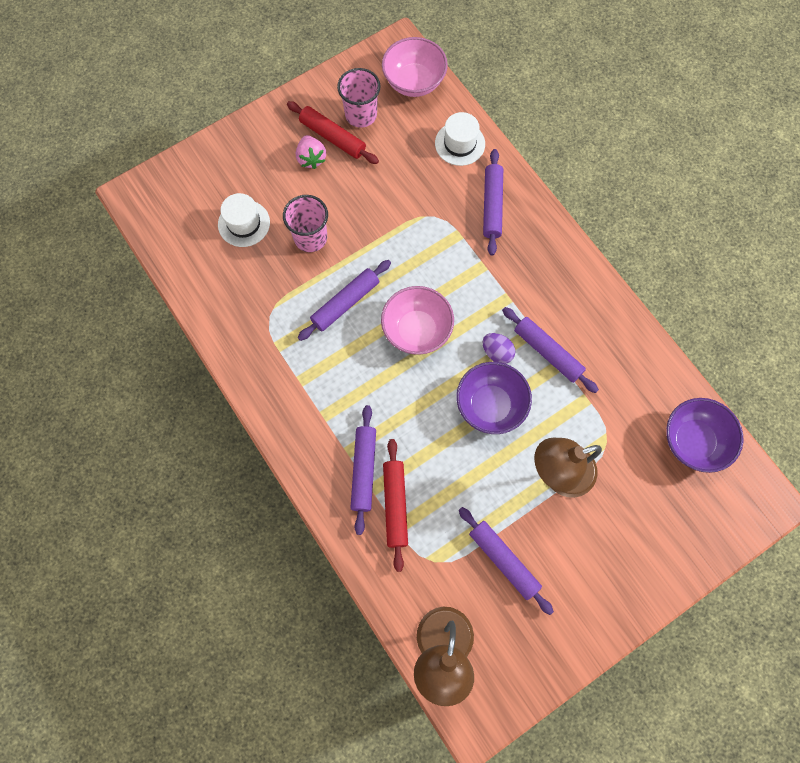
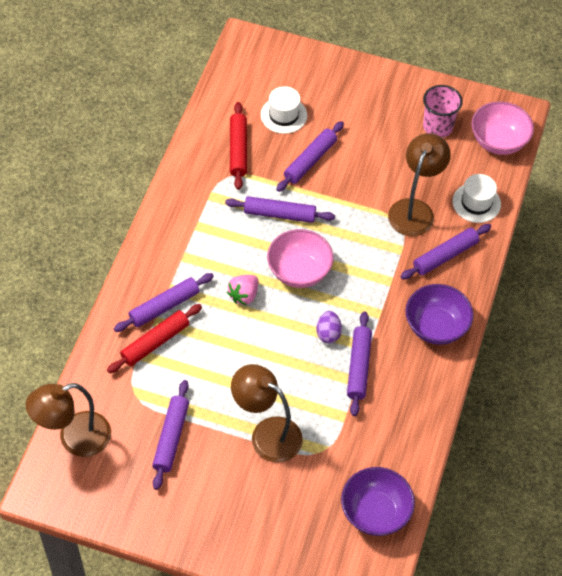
camera: 50 degrees right, 15 degrees down
pink cup [283,195,328,252] -> purple rolling pin [276,121,344,192]
red rolling pin [287,101,379,164] -> red rolling pin moved to [230,102,247,190]
pink strawberry [296,135,326,169] -> pink strawberry moved to [227,275,258,305]
purple bowl [456,362,532,434] -> purple bowl moved to [405,284,474,345]
none -> brown lamp [388,133,451,236]

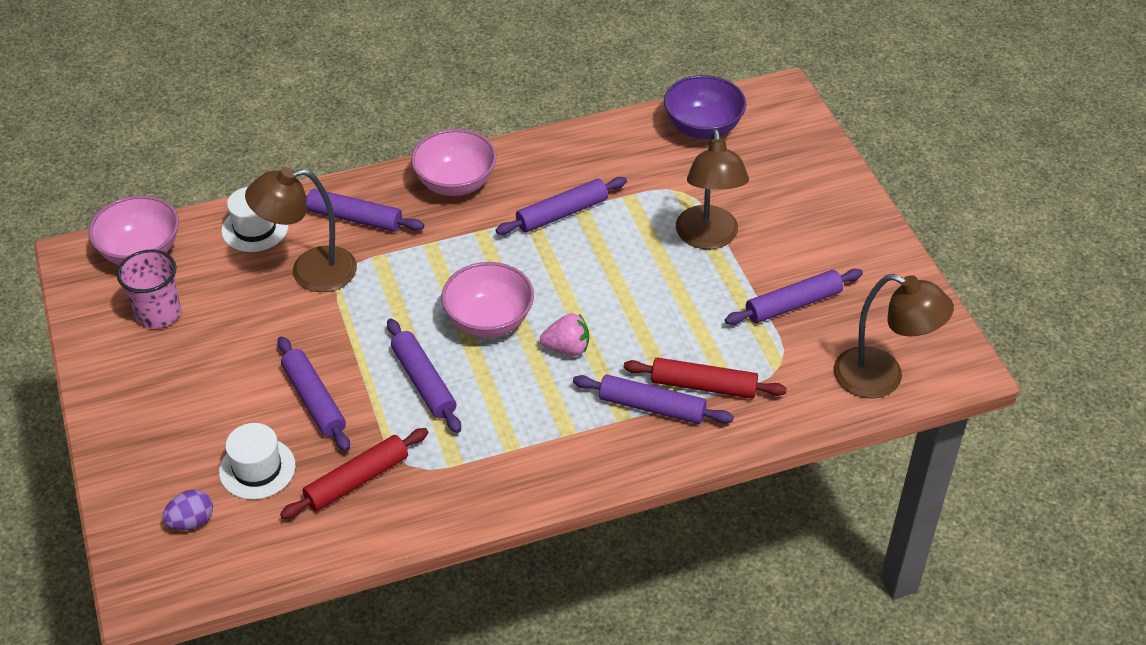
camera: 125 degrees left, 10 degrees down
purple rolling pin [276,121,344,192] -> purple rolling pin turned 60 degrees clockwise [277,336,350,451]
purple egg [316,311,342,343] -> purple egg moved to [163,490,213,530]
purple bowl [405,284,474,345] -> pink bowl [411,129,497,196]

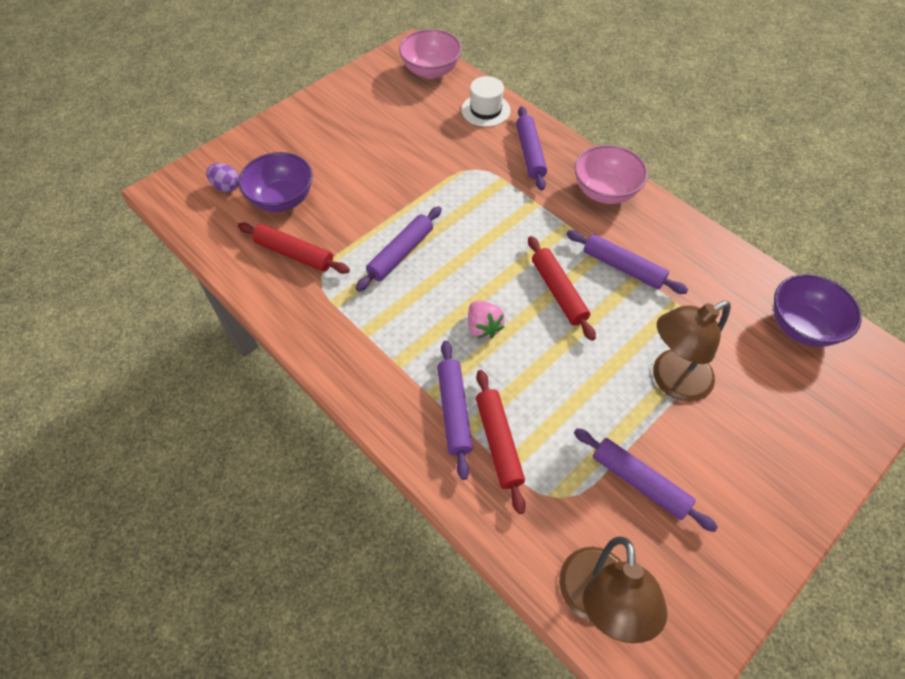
camera: 65 degrees right, 10 degrees up
pink cup [117,250,181,329] -> none
white hat [219,423,295,500] -> purple bowl [238,152,313,212]
brown lamp [245,167,357,292] -> none
purple rolling pin [277,336,350,451] -> none
pink bowl [441,262,534,338] -> none
none -> red rolling pin [528,236,596,341]

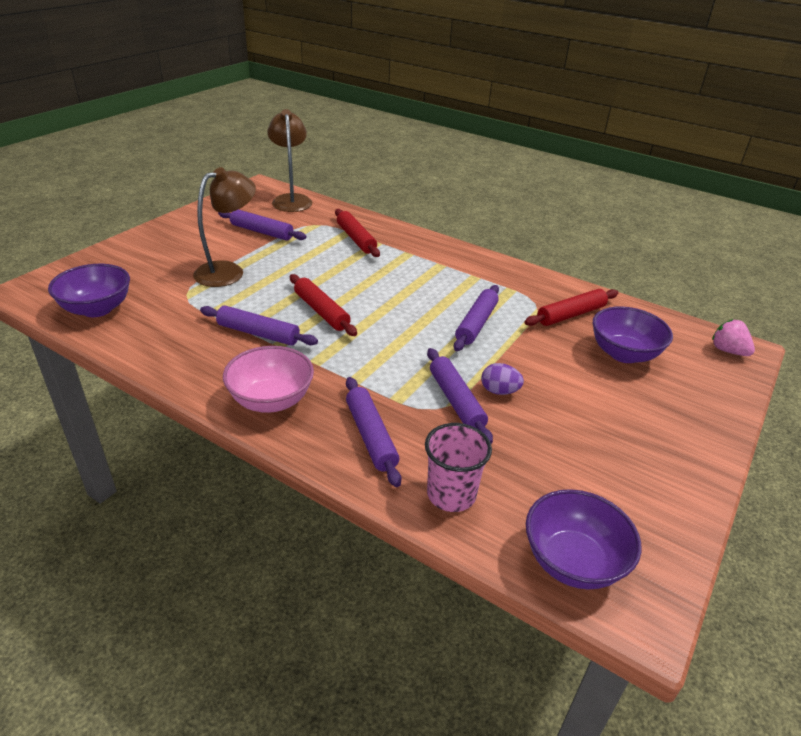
camera: 165 degrees right, 20 degrees down
purple egg [206,163,239,192] -> purple egg moved to [481,363,524,395]
red rolling pin [238,222,350,274] -> red rolling pin turned 45 degrees counterclockwise [525,289,618,326]
pink bowl [399,29,462,79] -> purple bowl [526,489,641,589]
purple rolling pin [437,341,473,480] -> purple rolling pin moved to [427,348,493,444]
white hat [461,76,511,127] -> pink cup [425,423,492,512]
pink strawberry [468,301,505,339] -> pink strawberry moved to [712,319,755,356]

